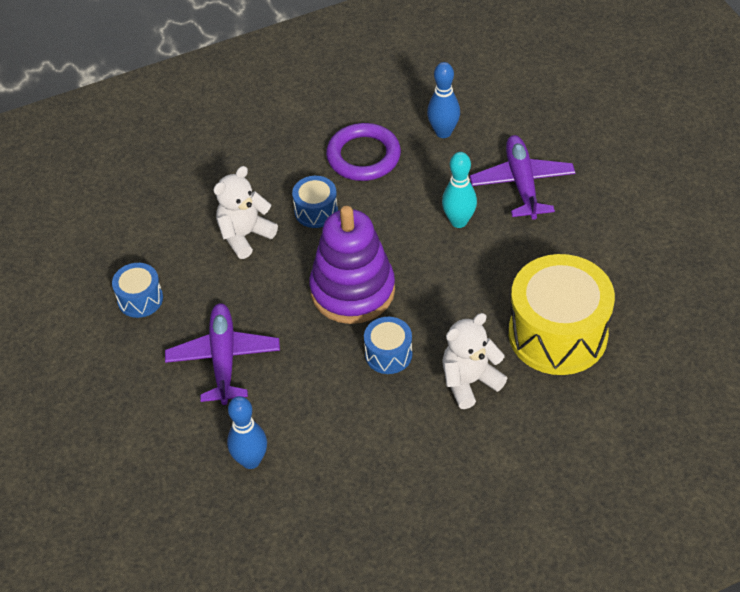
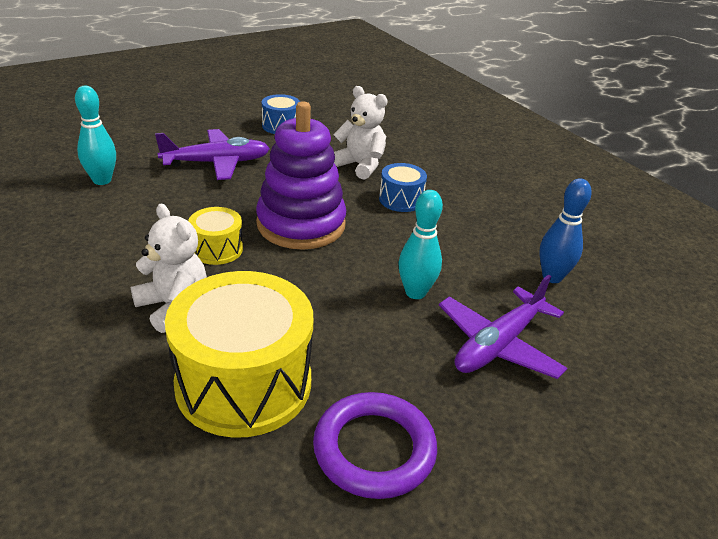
camera: 75 degrees right, 15 degrees down
blue bowling pin [227,396,267,469] -> turquoise bowling pin [75,86,116,185]
purple ring [326,123,401,181] -> purple ring moved to [313,392,437,499]
blue drum [364,317,412,374] -> yellow drum [188,207,243,265]
purple plane [470,135,575,220] -> purple plane turned 150 degrees clockwise [439,274,567,379]

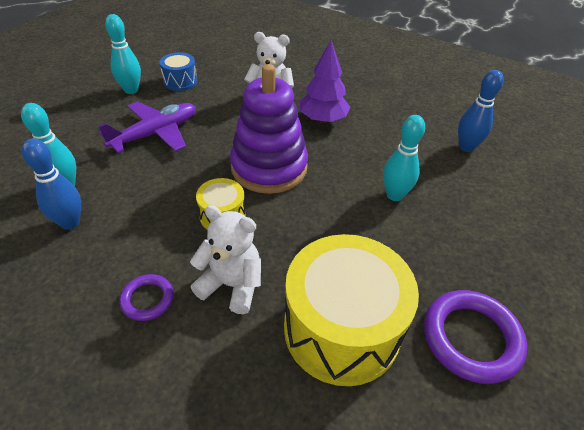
camera: 25 degrees left, 10 degrees up
blue drum [379,163,427,212] -> purple tree [300,40,351,123]
purple plane [439,274,567,379] -> none
none -> blue bowling pin [22,139,81,230]
none -> turquoise bowling pin [105,14,141,94]
none -> purple ring [119,274,174,321]

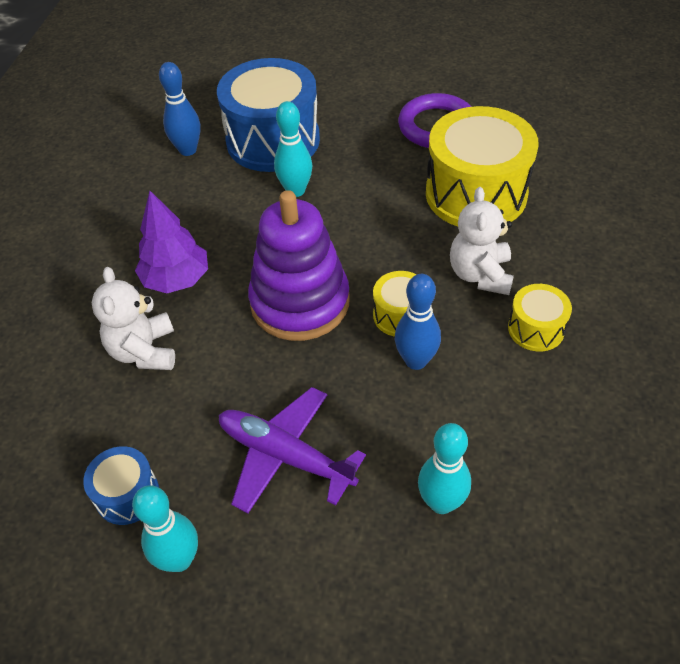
camera: 105 degrees left, 5 degrees up
blue bowling pin [22,139,81,230] -> blue bowling pin moved to [395,274,441,370]
purple ring [119,274,174,321] -> yellow drum [508,284,572,352]
none -> blue drum [217,58,320,172]

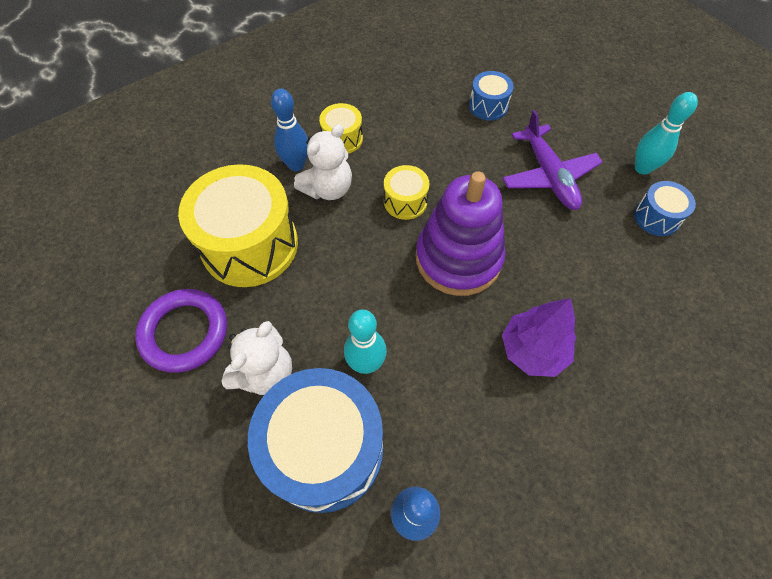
camera: 140 degrees left, 10 degrees up
white teddy bear [92,267,175,370] -> white teddy bear moved to [221,321,292,395]
blue bowling pin [395,274,441,370] -> blue bowling pin moved to [271,89,308,171]
turquoise bowling pin [418,423,471,514] -> blue drum [469,71,514,120]

